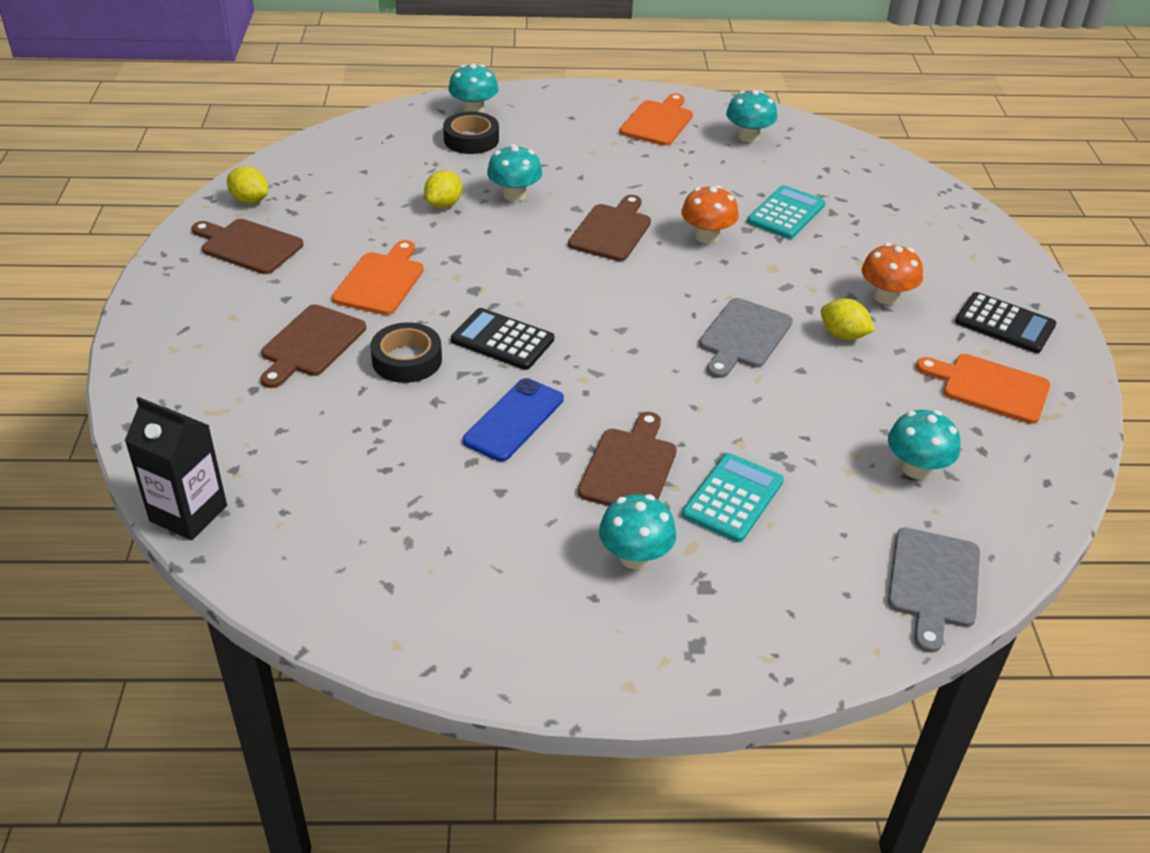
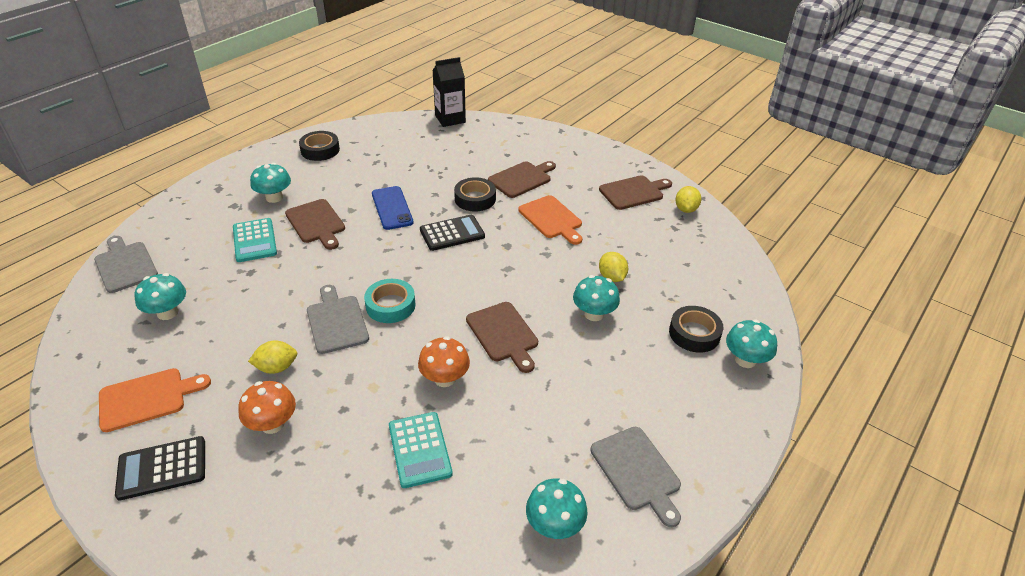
camera: 130 degrees right, 0 degrees up
yellow lemon [227,166,268,203] -> yellow lemon turned 60 degrees counterclockwise [675,186,701,213]
brown cutting board [260,304,366,388] -> brown cutting board turned 75 degrees clockwise [488,161,556,198]
orange cutting board [620,93,693,146] -> grey cutting board [590,427,681,527]
none -> black tape [299,131,340,161]
none -> turquoise tape [364,279,416,323]

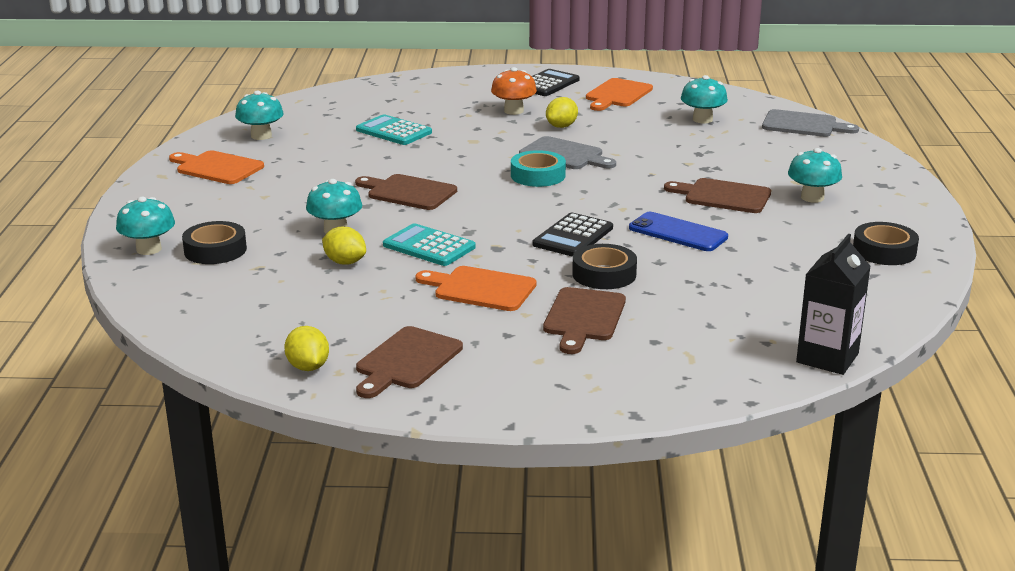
camera: 145 degrees right, 15 degrees down
turquoise calculator [233,218,277,262] -> turquoise calculator moved to [383,223,476,266]
orange mushroom [418,336,470,387] -> none
grey cutting board [590,427,681,527] -> orange cutting board [169,151,264,184]

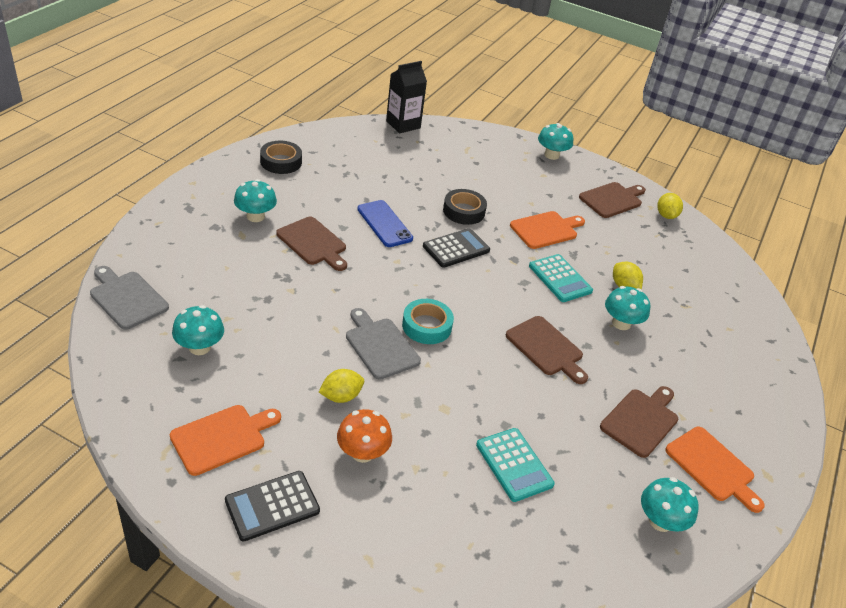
camera: 160 degrees left, 15 degrees up
turquoise mushroom [116,196,175,255] -> turquoise mushroom moved to [538,123,573,160]
black tape [182,221,247,264] -> none
orange cutting board [415,266,536,311] -> orange cutting board turned 75 degrees counterclockwise [510,211,585,249]
brown cutting board [543,287,626,354] -> brown cutting board moved to [600,386,678,458]

